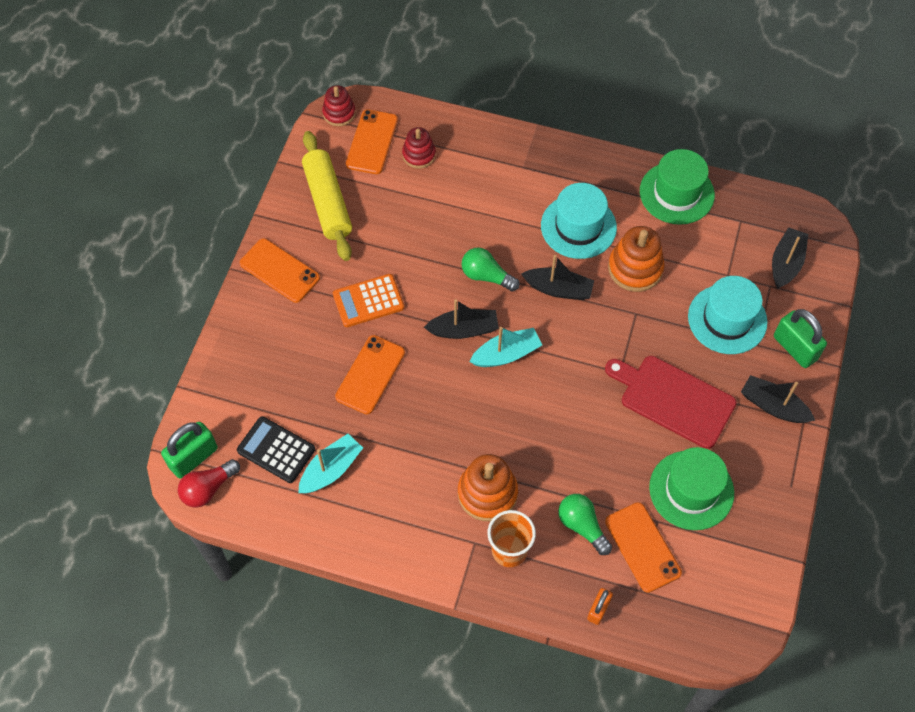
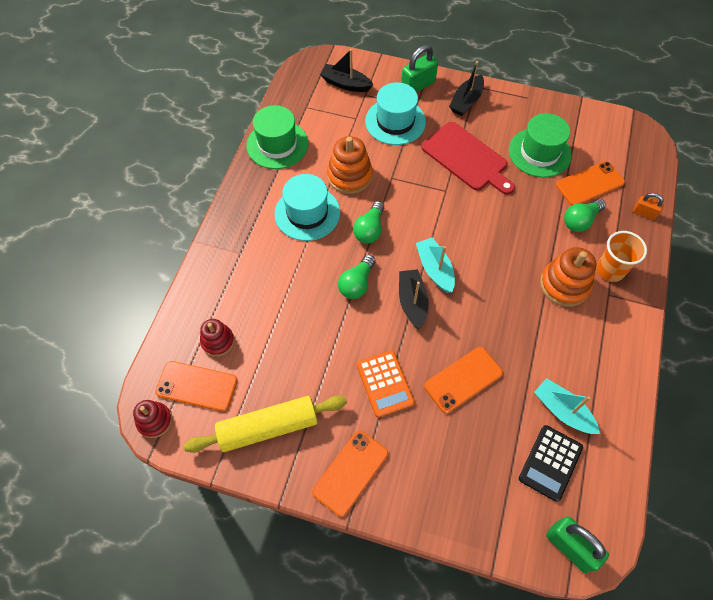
camera: 90 degrees left, 0 degrees up
red light bulb [178,459,240,508] -> none
orange phone [335,335,405,414] -> orange phone turned 60 degrees counterclockwise [424,347,503,414]
black boat [521,255,594,300] -> green light bulb [353,201,384,244]
red cutting board [605,356,736,449] -> red cutting board turned 75 degrees counterclockwise [421,122,515,195]

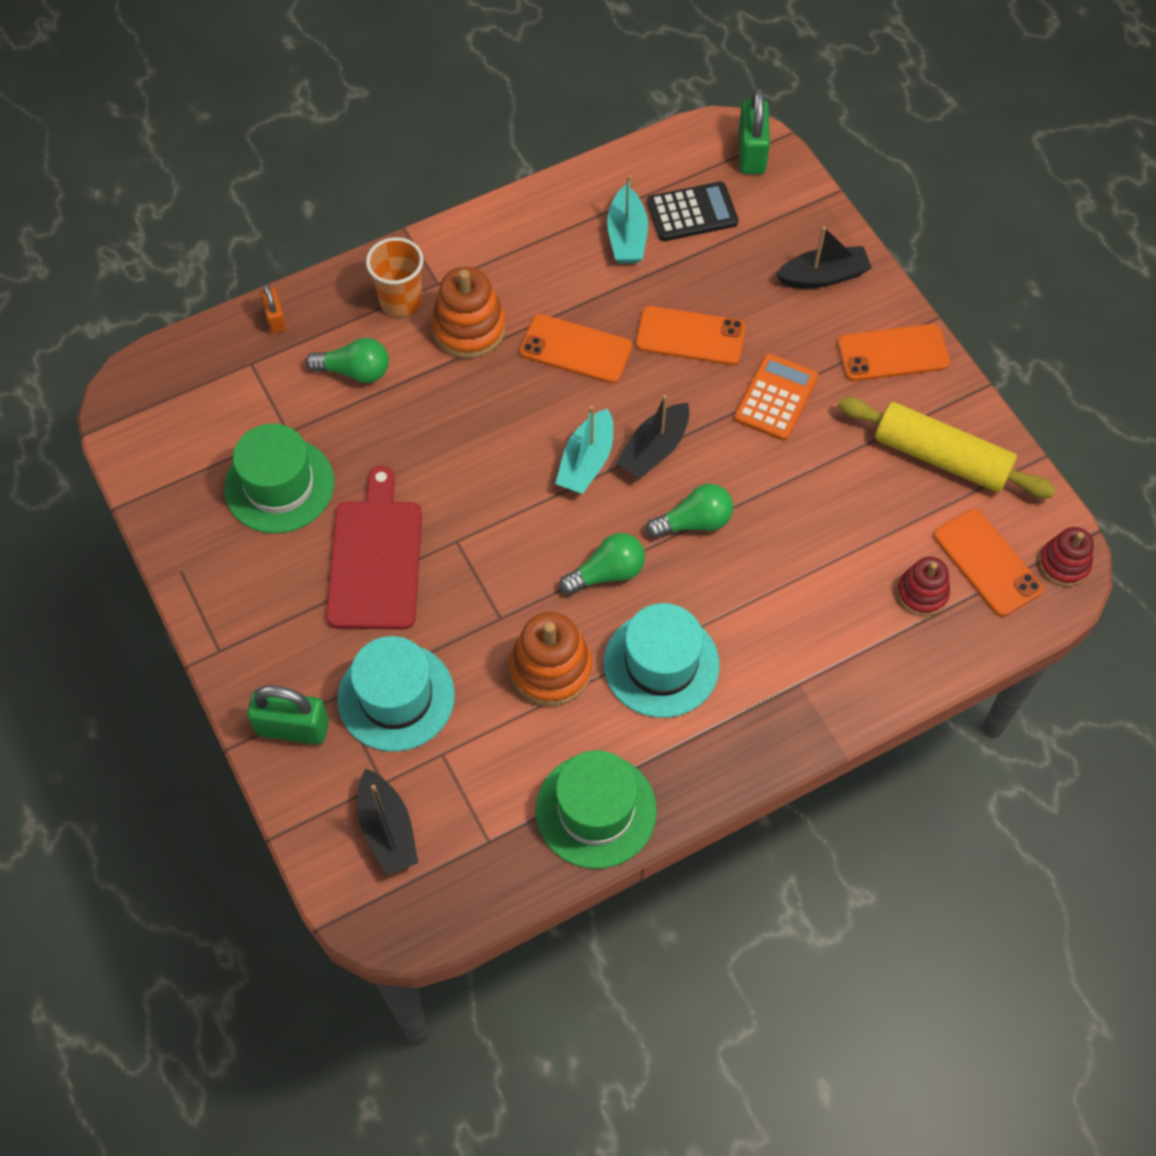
camera: 135 degrees left, 0 degrees up
black boat [449,61,484,116] -> black boat moved to [776,226,872,288]
orange phone [556,161,625,206] -> orange phone moved to [519,314,632,384]

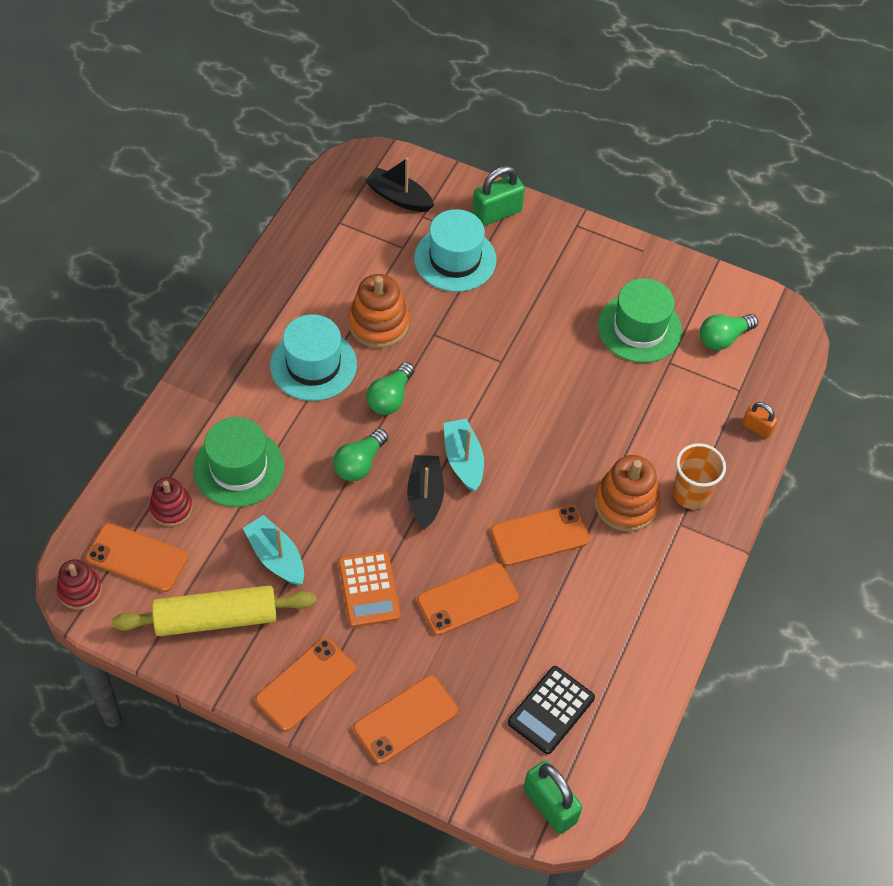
camera: 140 degrees right, 5 degrees down
green light bulb [306,338,389,383] -> green light bulb moved to [700,314,758,350]
red cutting board [326,466,422,629] -> none
green hat [536,750,657,869] -> green hat moved to [193,417,284,507]
turquoise boat [607,175,648,264] -> turquoise boat moved to [243,515,304,585]
black boat [776,226,872,288] -> orange phone [353,676,458,764]

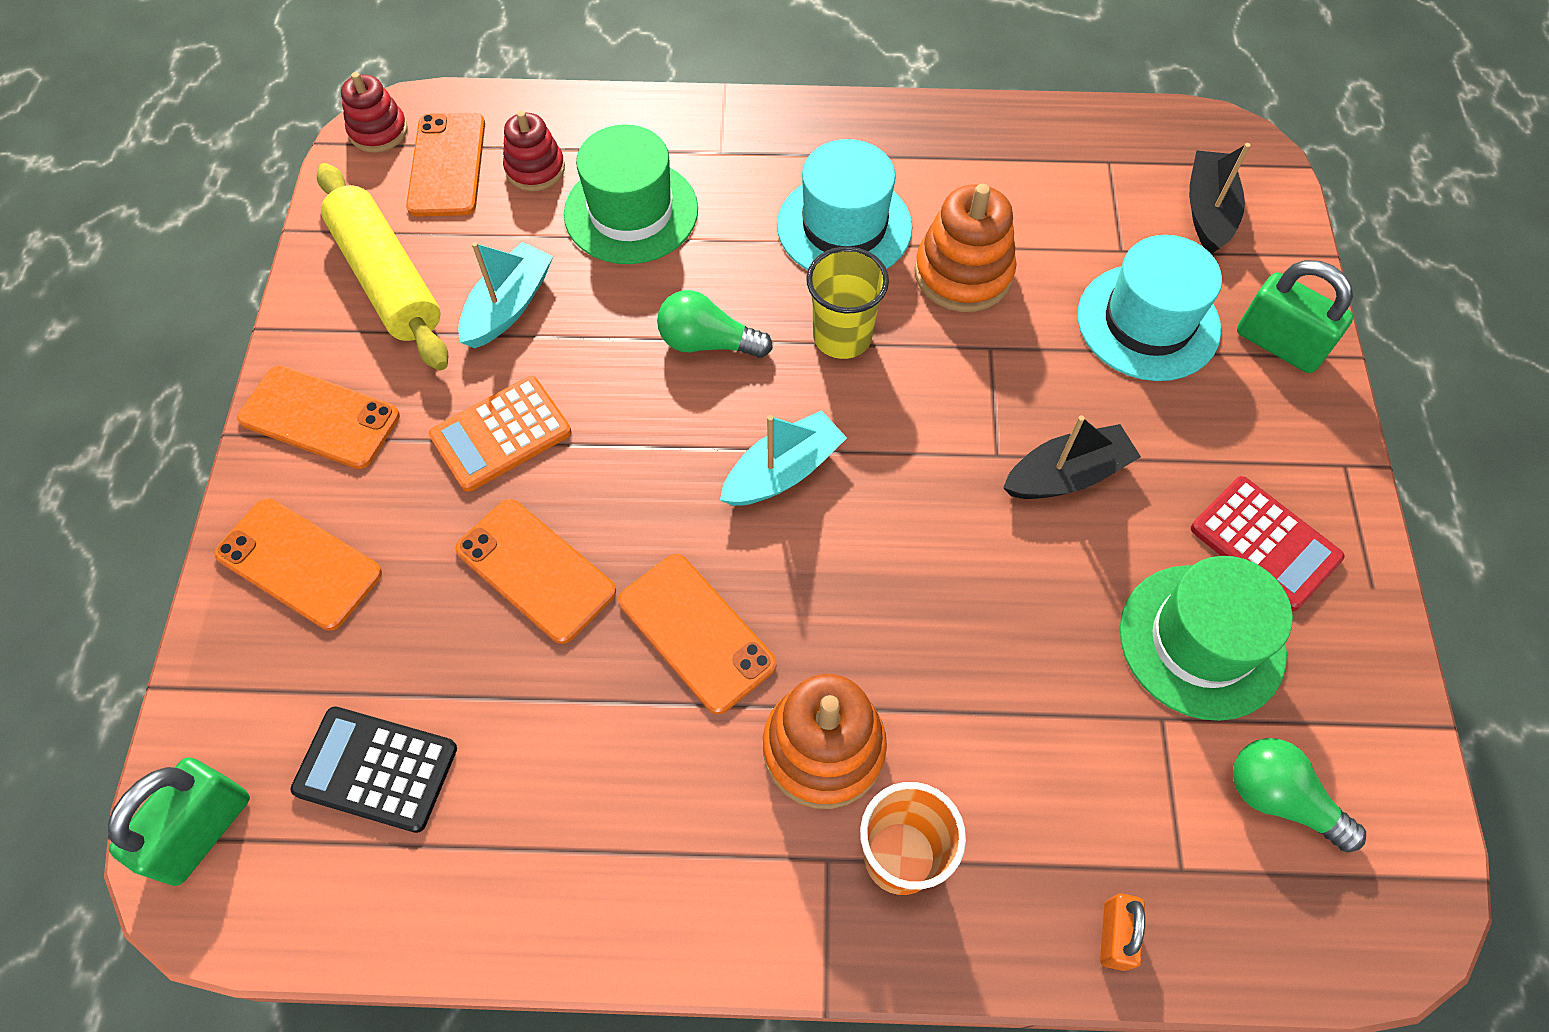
camera: 70 degrees right, 5 degrees up
green light bulb [366,362,415,415] -> yellow cup [806,247,889,359]
black boat [407,455,444,530] -> black boat moved to [1003,415,1141,499]
none -> red calculator [1191,476,1344,611]

